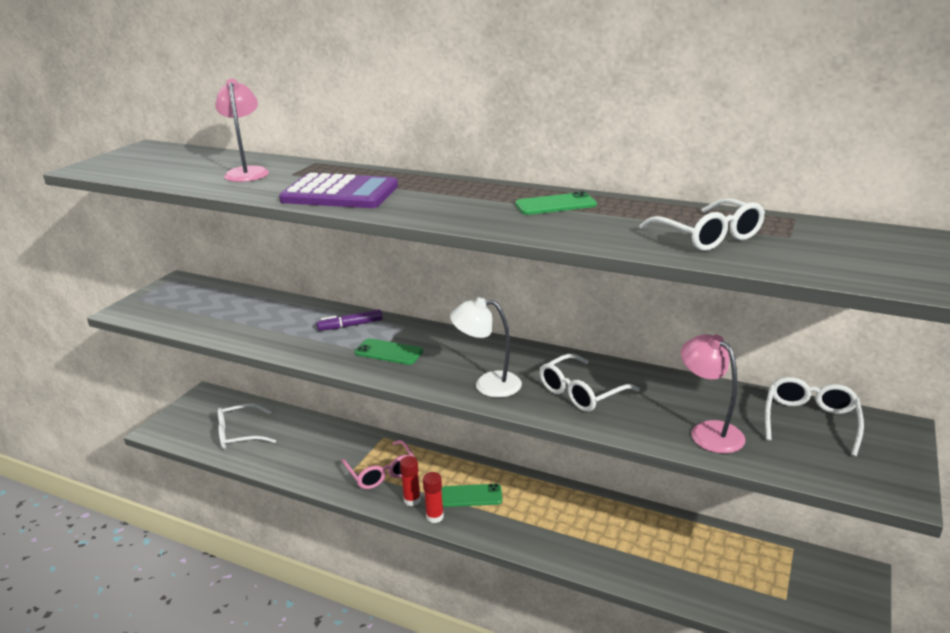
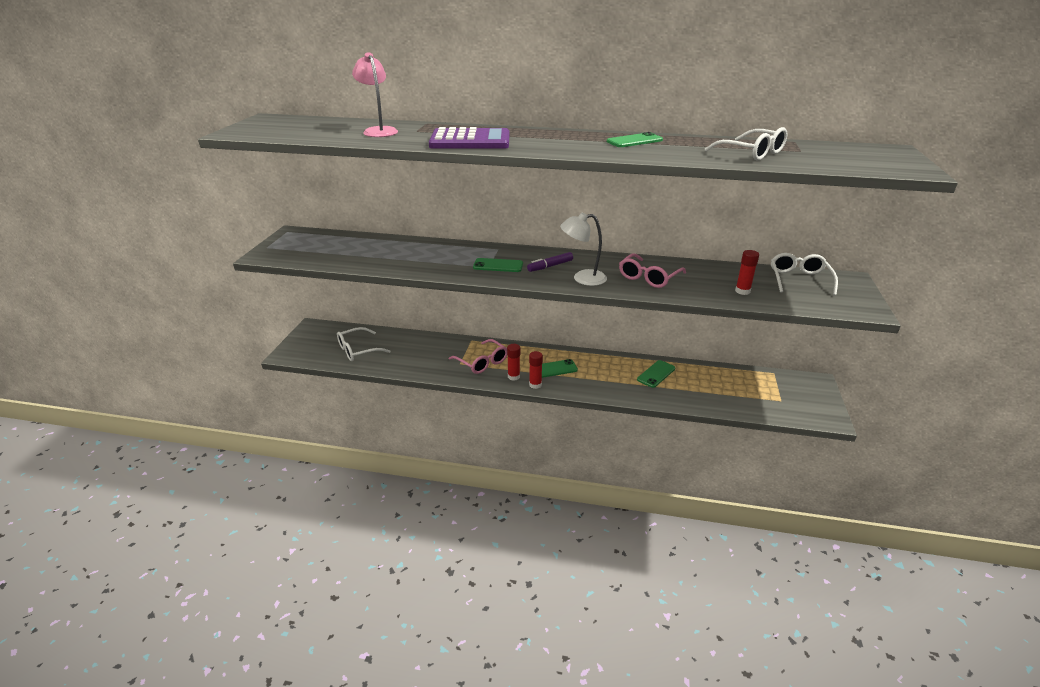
camera: 15 degrees left, 5 degrees up
purple marker [317,309,383,331] -> purple marker moved to [527,252,573,272]
white glasses [540,354,640,412] -> pink glasses [619,253,686,288]
pink lamp [681,334,746,453] -> red glue stick [735,250,759,295]
none -> green phone [637,360,675,388]

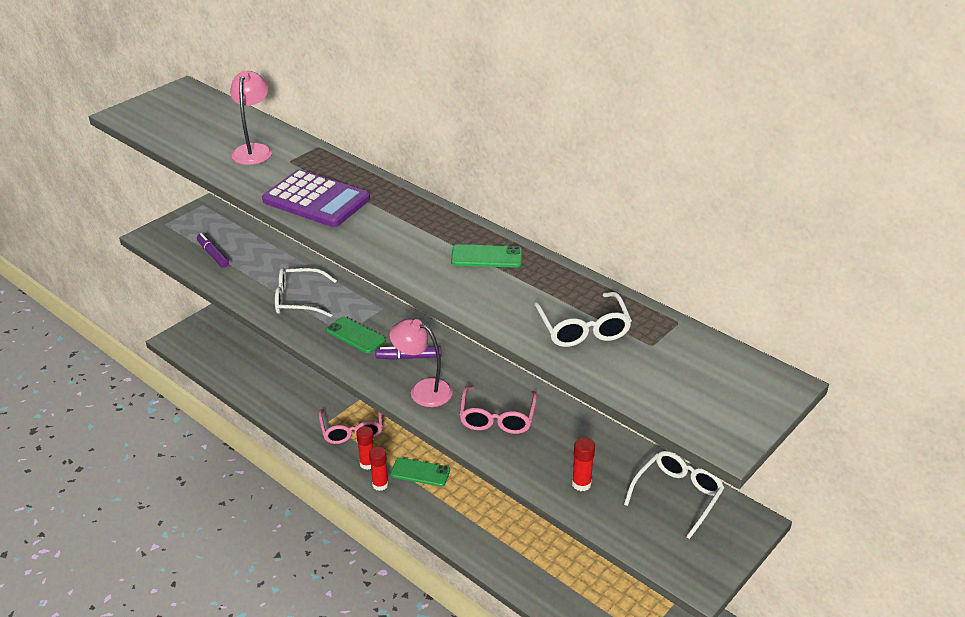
camera: 30 degrees right, 5 degrees up
white glasses [337,327,391,361] -> white glasses moved to [275,268,337,317]
white lamp [560,213,607,286] -> pink lamp [390,319,453,407]
pink glasses [619,253,686,288] -> pink glasses turned 60 degrees counterclockwise [459,386,537,434]
green phone [637,360,675,388] -> none
none -> purple marker [197,233,229,268]

